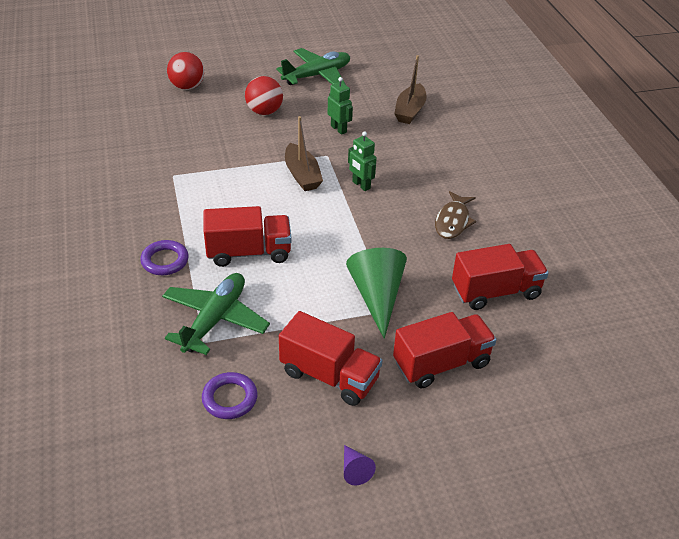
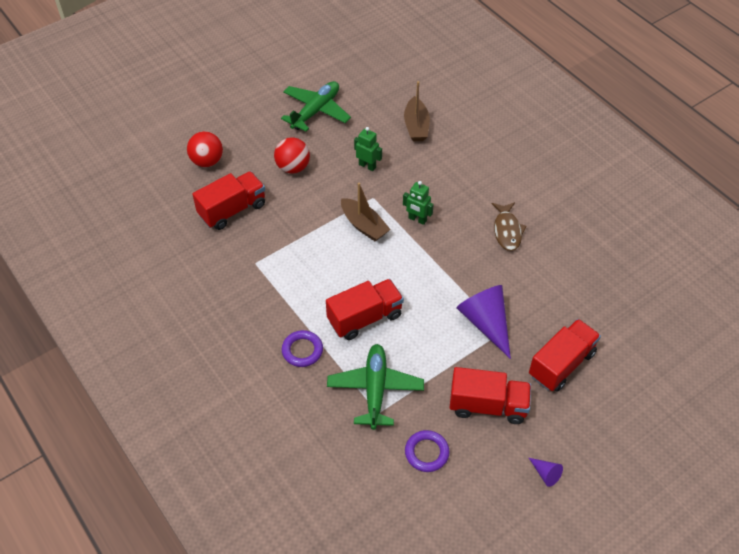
camera: 20 degrees left, 10 degrees up
green cone [346,248,407,339] -> purple cone [456,285,511,359]
red truck [452,244,549,310] -> red truck moved to [192,171,265,230]

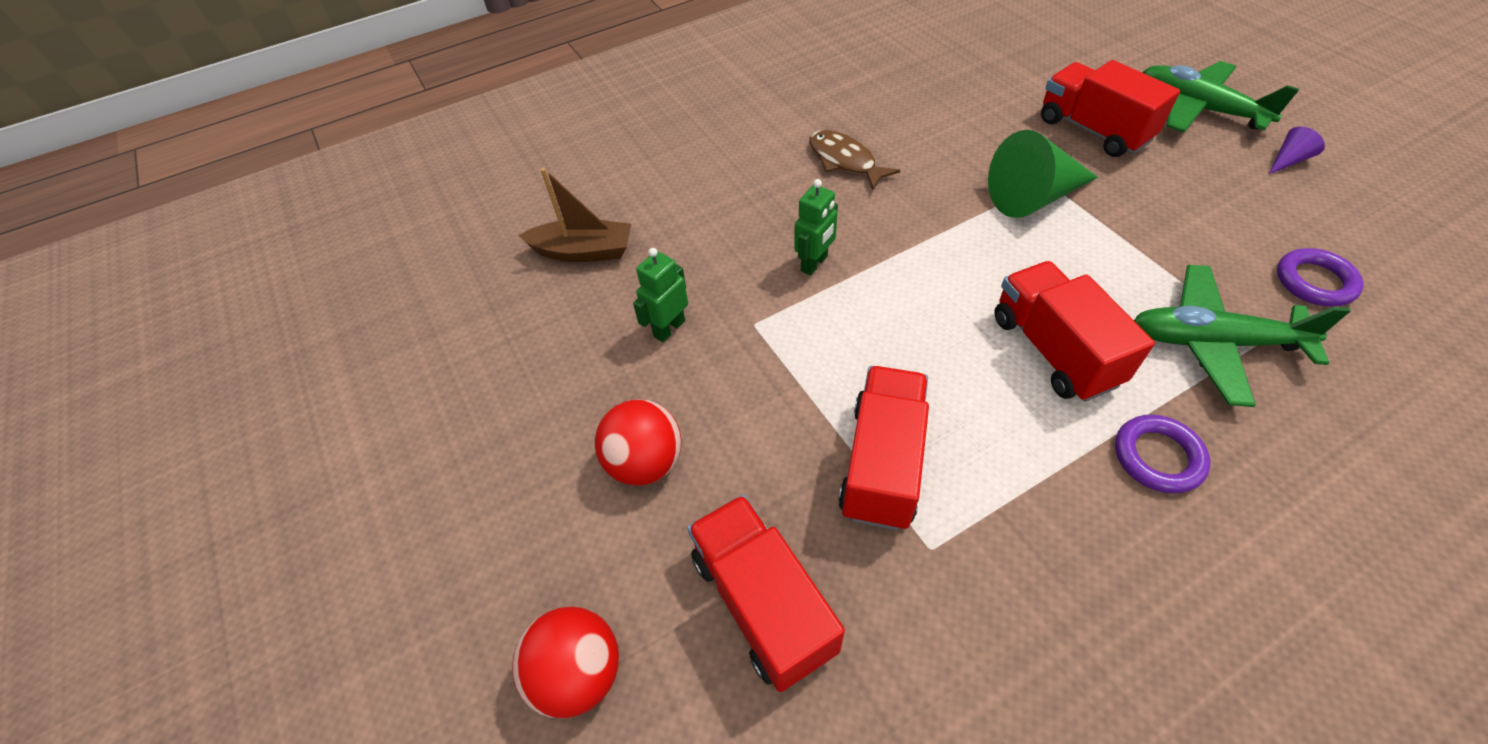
camera: 80 degrees left, 0 degrees up
green plane [281,81,351,132] -> green plane moved to [1142,61,1299,132]
brown boat [341,183,391,241] -> none
red truck [450,367,531,424] -> red truck moved to [838,366,929,530]
purple cone [456,285,511,359] -> green cone [988,130,1098,218]
brown fish [492,202,527,251] -> brown fish turned 135 degrees counterclockwise [809,130,900,190]

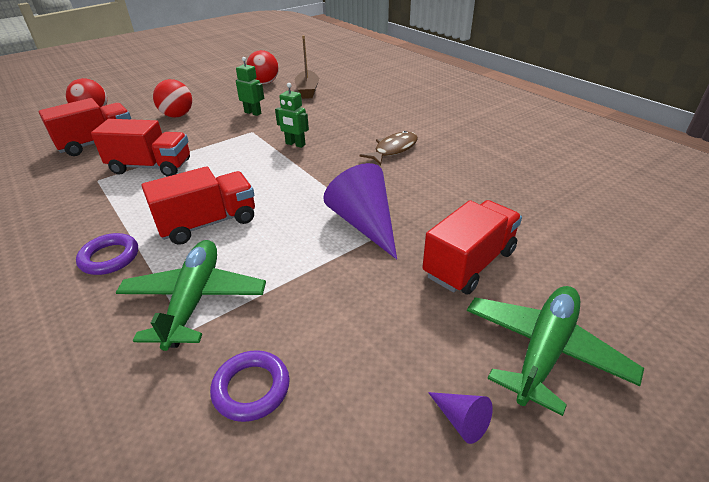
camera: 80 degrees right, 15 degrees down
green cone [988,130,1098,218] -> purple cone [323,163,397,260]
none -> red ball [246,50,279,84]

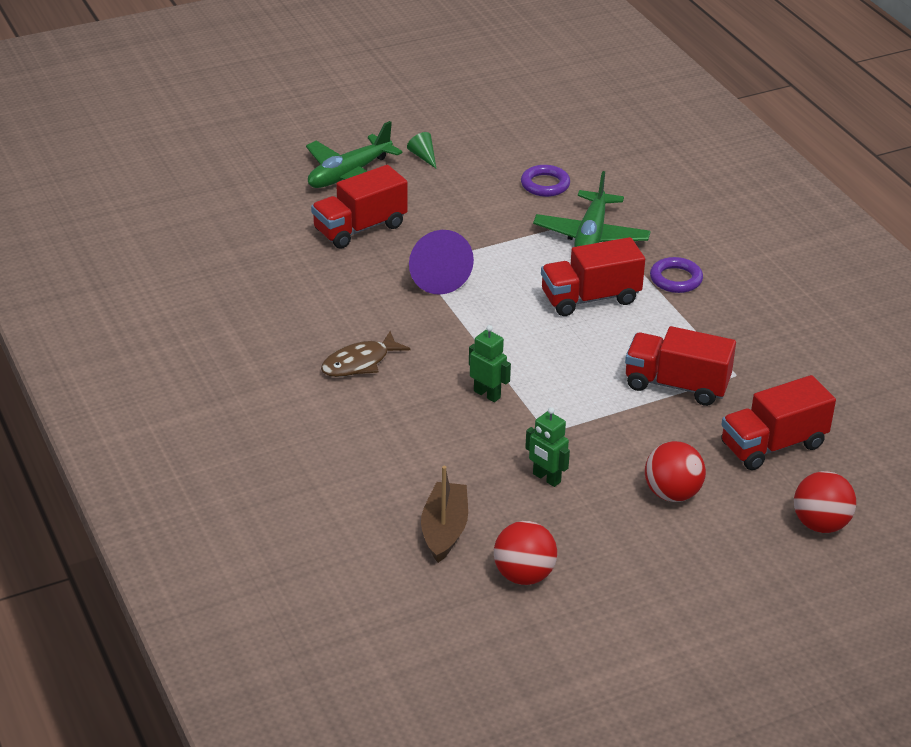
camera: 170 degrees left, 0 degrees up
purple cone [428,392,493,444] -> green cone [407,132,436,168]

